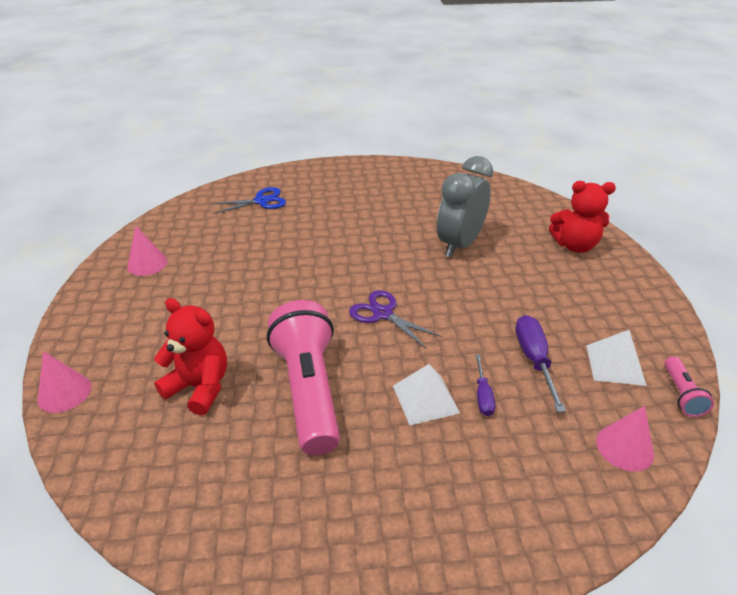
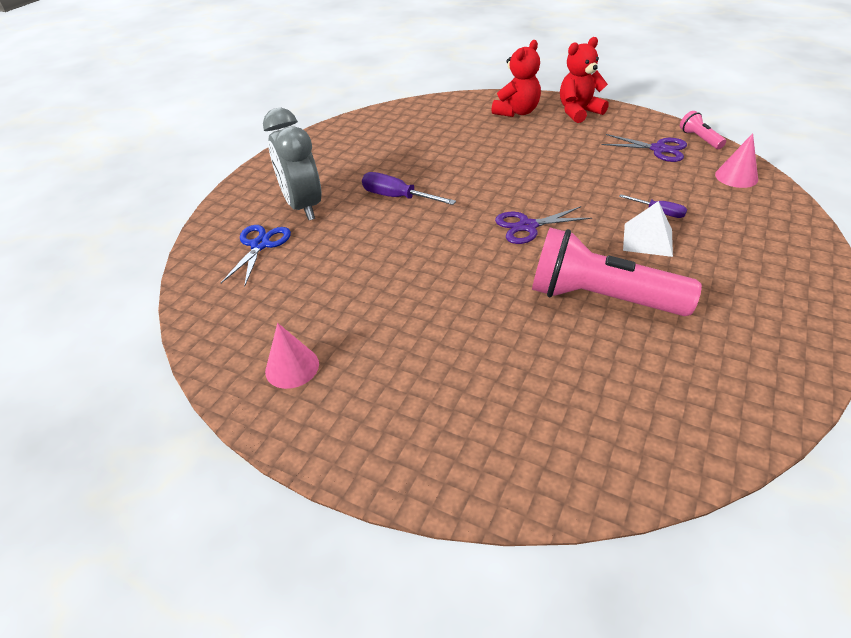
camera: 55 degrees left, 5 degrees up
pink cone [38,351,91,413] -> none
red teddy bear [154,298,227,415] -> red teddy bear moved to [560,37,609,123]
grey clock [437,156,493,258] -> grey clock moved to [263,108,321,220]
purple screwdriver [515,315,566,412] -> purple screwdriver moved to [362,172,456,205]
white pyramid [586,330,647,386] -> purple scissors [602,134,687,162]
pink flashlight [664,356,714,417] -> pink flashlight turned 150 degrees counterclockwise [680,111,726,149]

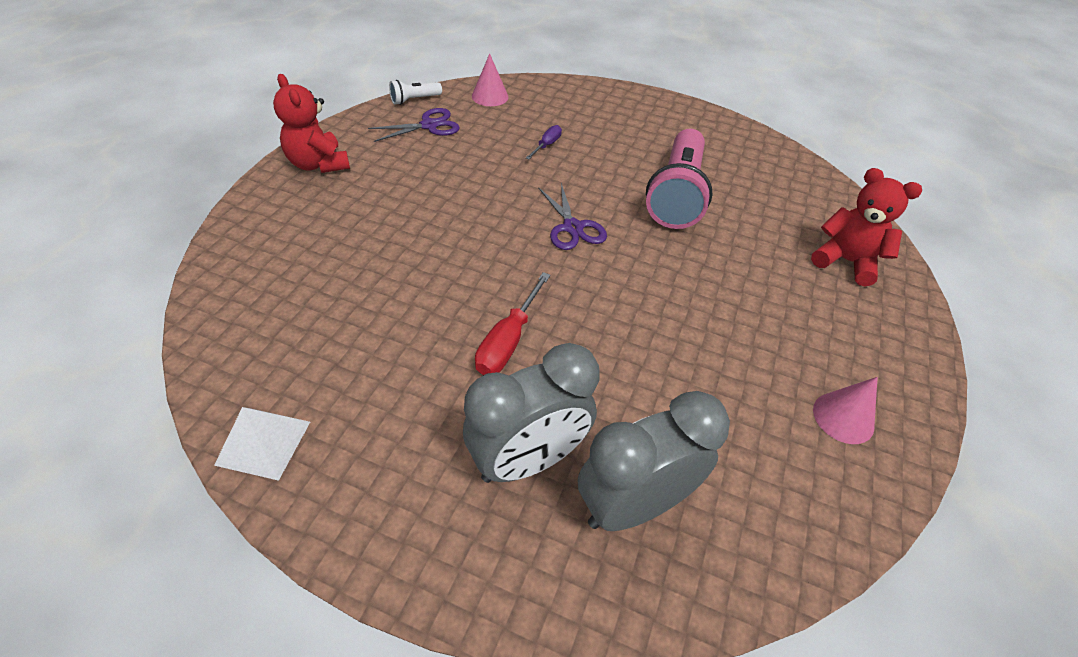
camera: 100 degrees left, 5 degrees up
blue scissors [221,225,291,287] -> grey clock [578,391,730,531]
purple screwdriver [362,172,456,205] -> red screwdriver [475,272,551,375]
red teddy bear [492,40,541,117] -> red teddy bear moved to [811,168,922,286]
purple scissors [602,134,687,162] -> purple scissors turned 45 degrees clockwise [368,108,460,142]
white pyramid [623,201,673,257] -> white pyramid moved to [214,407,310,481]
pink flashlight [680,111,726,149] -> white flashlight [389,80,442,105]

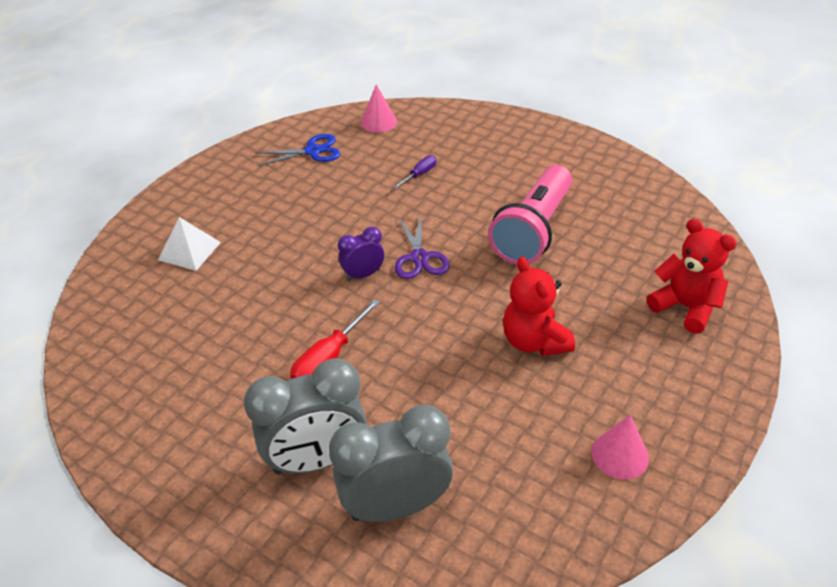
camera: 15 degrees right, 5 degrees down
white pyramid [214,407,310,481] -> white pyramid moved to [158,217,221,271]
red teddy bear [273,74,350,173] -> red teddy bear moved to [503,257,575,356]
purple scissors [368,108,460,142] -> blue scissors [255,134,340,166]
white flashlight [389,80,442,105] -> none
none -> purple clock [338,227,384,281]

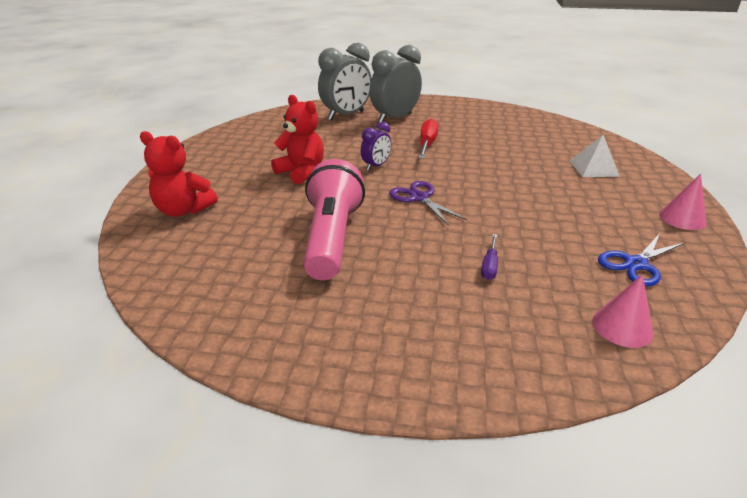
camera: 155 degrees right, 10 degrees down
purple clock [338,227,384,281] -> purple clock moved to [361,122,391,170]
pink cone [591,415,649,480] -> pink cone moved to [659,174,706,230]

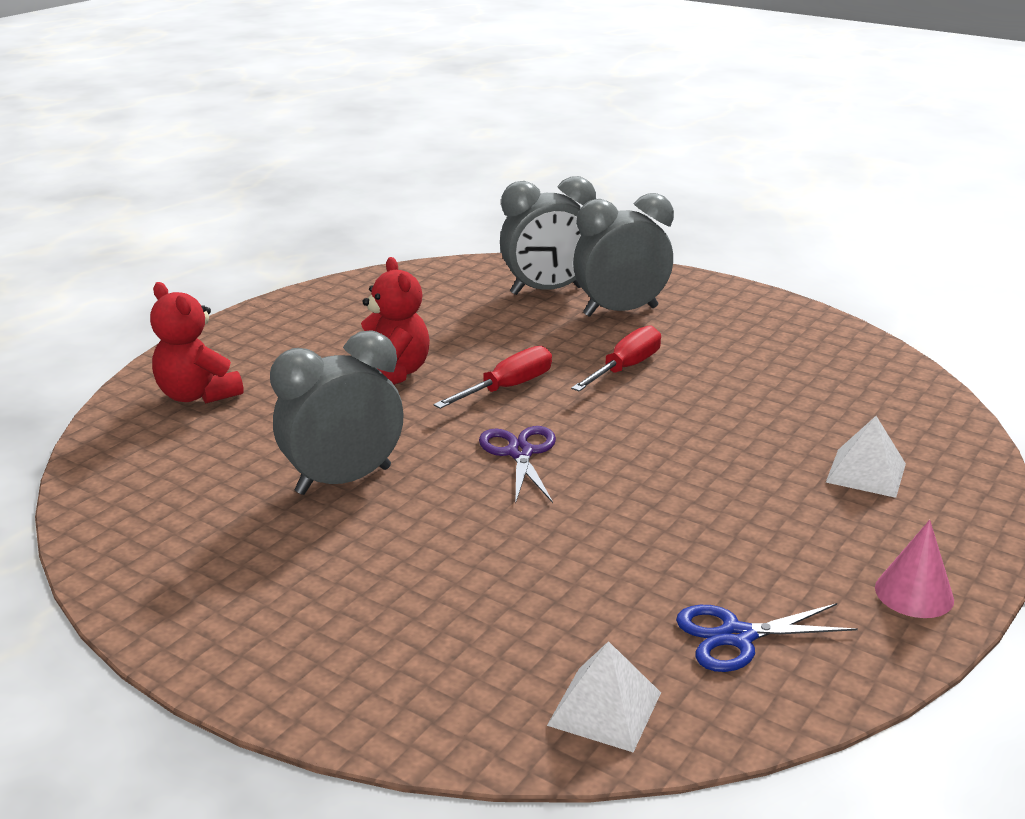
camera: 25 degrees right, 5 degrees down
pink flashlight [303,159,365,280] -> grey clock [270,330,404,495]
purple clock [361,122,391,170] -> red screwdriver [434,346,552,409]
purple screwdriver [481,234,498,280] -> none
pink cone [592,274,653,348] -> white pyramid [547,641,661,752]

